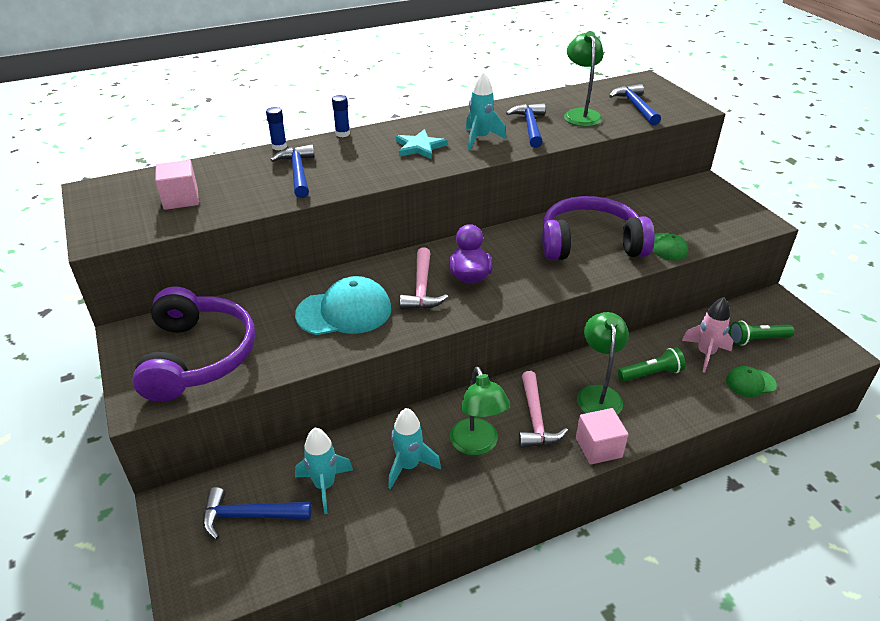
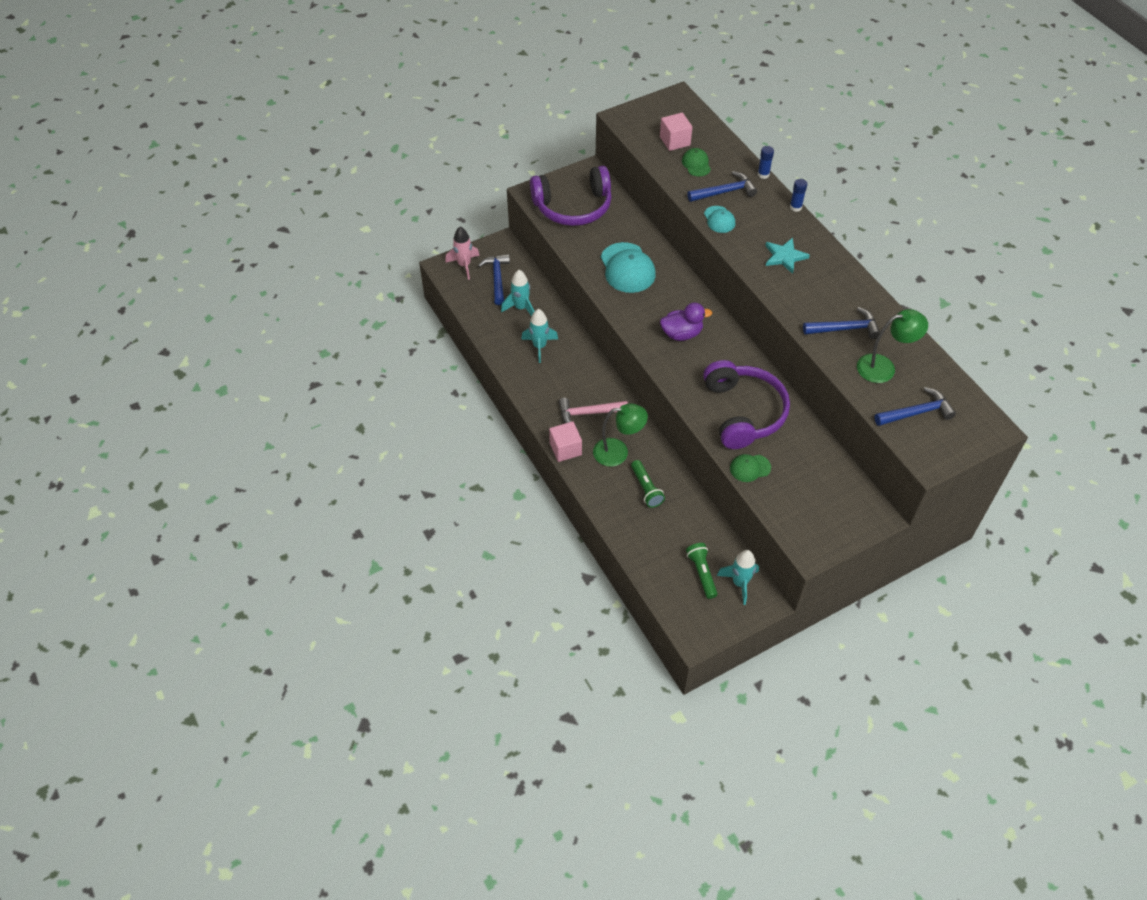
camera: 85 degrees right, 15 degrees up
pink hammer [400,247,448,309] -> none
green lamp [450,367,510,456] -> none
turquoise rocket [466,72,506,150] -> turquoise rocket moved to [717,550,759,605]
pink rocket [682,297,733,373] -> pink rocket moved to [445,227,480,280]
green cap [726,366,777,397] -> green cap moved to [682,148,711,176]
none -> turquoise cap [704,206,735,233]

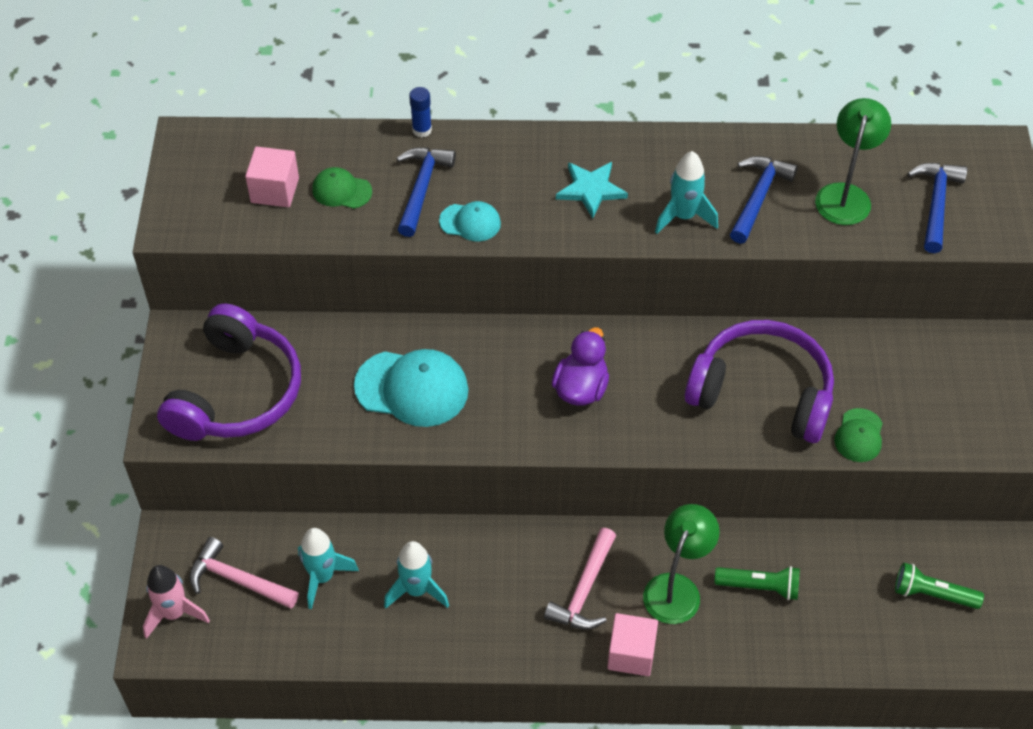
camera: 60 degrees left, 0 degrees up
blue hammer [478,254,510,305] -> pink hammer [189,537,299,609]
turquoise rocket [717,550,759,605] -> turquoise rocket moved to [655,151,718,234]
blue glue stick [790,179,807,212] -> none

